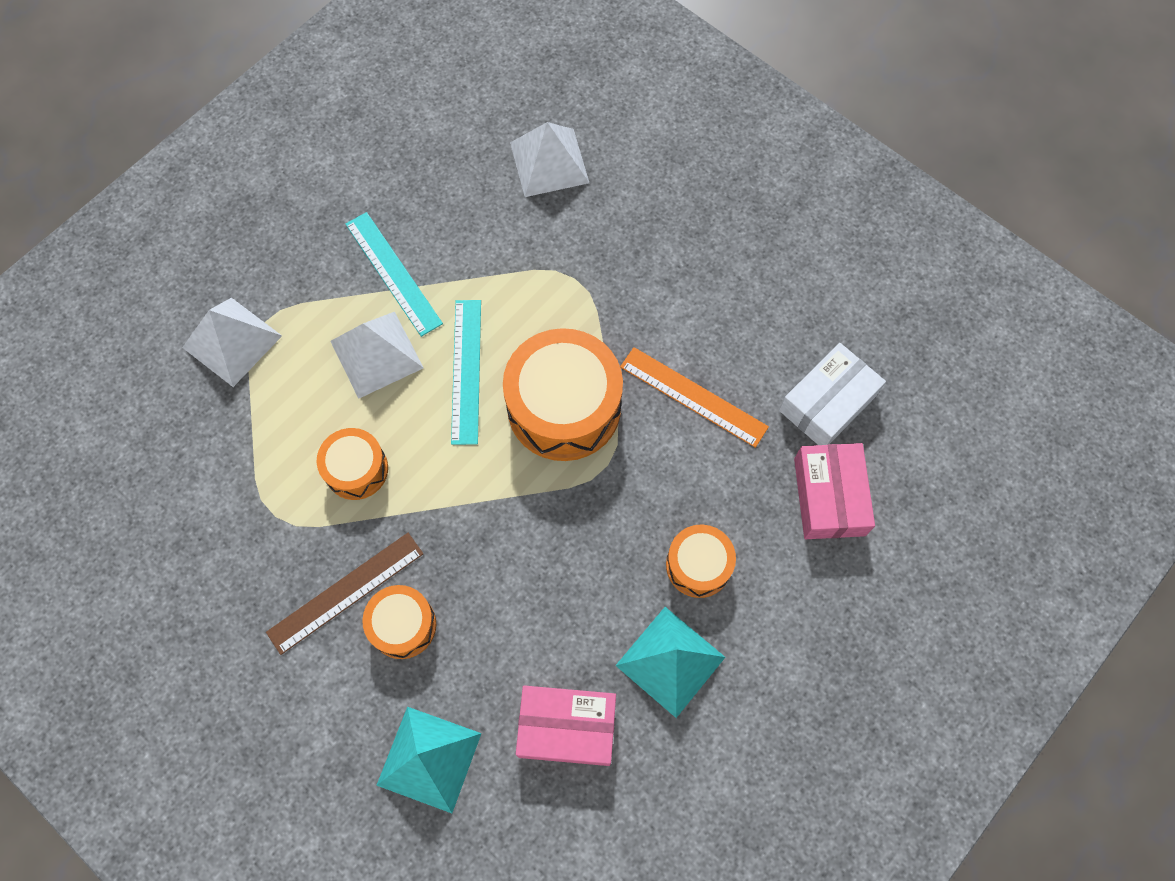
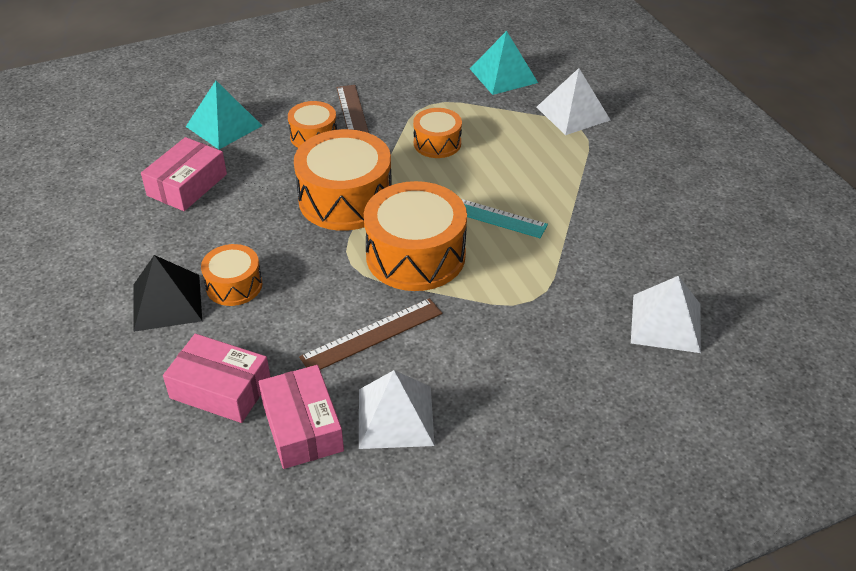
camera: 115 degrees right, 25 degrees down
white pyramid [330,312,424,399] -> white pyramid moved to [359,370,435,449]
turquoise ruler [346,212,443,337] -> none
turquoise pyramid [615,607,725,718] -> turquoise pyramid moved to [470,31,538,95]
orange ruler [620,347,769,448] -> brown ruler [299,298,442,370]
white box [779,343,886,445] -> pink box [259,365,344,469]
none -> black pyramid [133,255,202,332]
none -> orange drum [294,129,392,231]

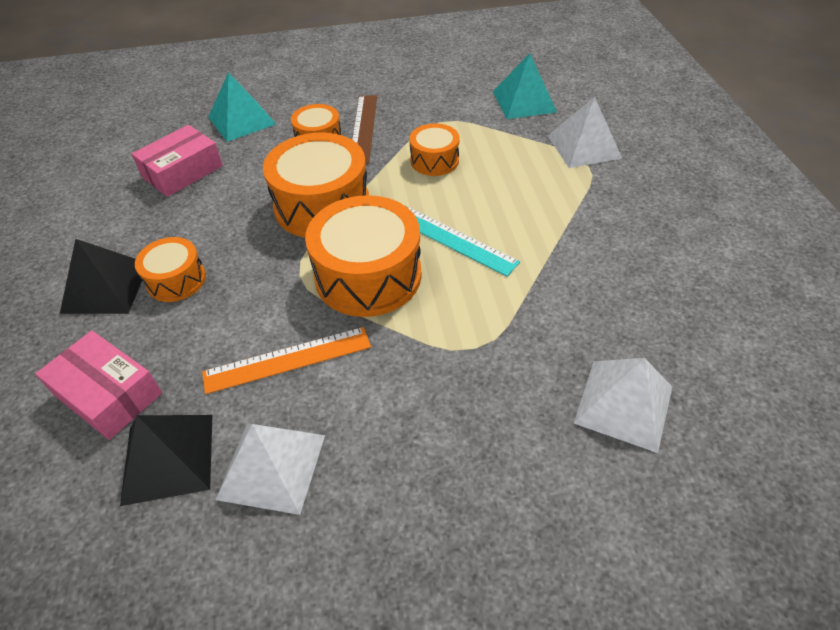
camera: 15 degrees right, 5 degrees up
pink box [259,365,344,469] -> black pyramid [120,415,213,506]
brown ruler [299,298,442,370] -> orange ruler [202,327,371,394]

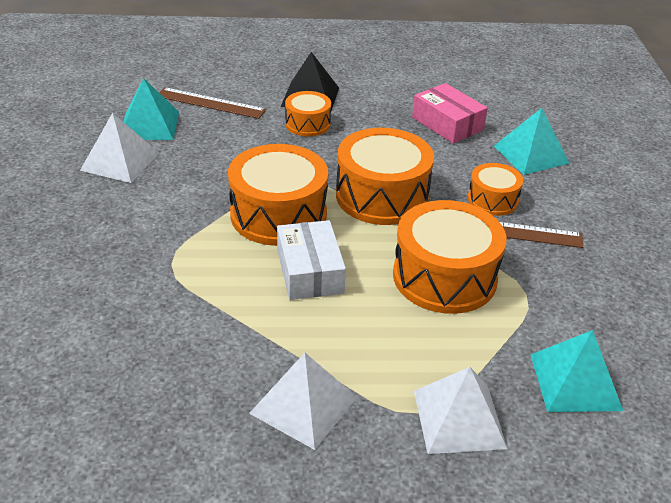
camera: 95 degrees right, 10 degrees down
pink box [35,330,162,440] -> brown ruler [159,87,266,119]
black pyramid [120,415,213,506] -> turquoise pyramid [124,78,179,140]
orange ruler [202,327,371,394] -> none
turquoise ruler [406,206,520,277] -> white box [277,220,346,300]
orange drum [409,123,460,176] -> orange drum [393,200,507,314], size x1.84
white pyramid [574,358,672,453] -> white pyramid moved to [249,353,357,450]

